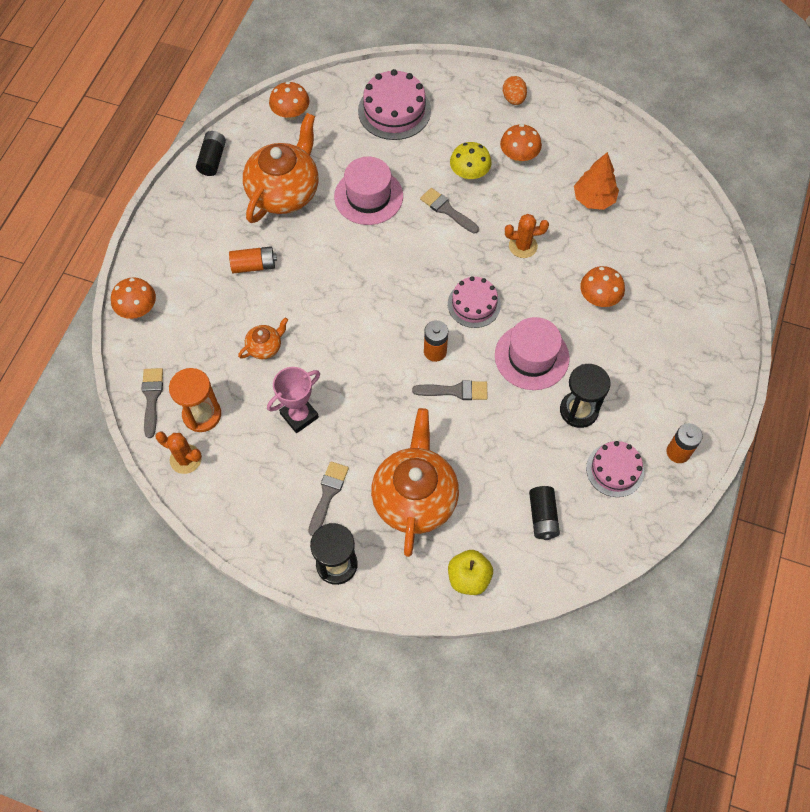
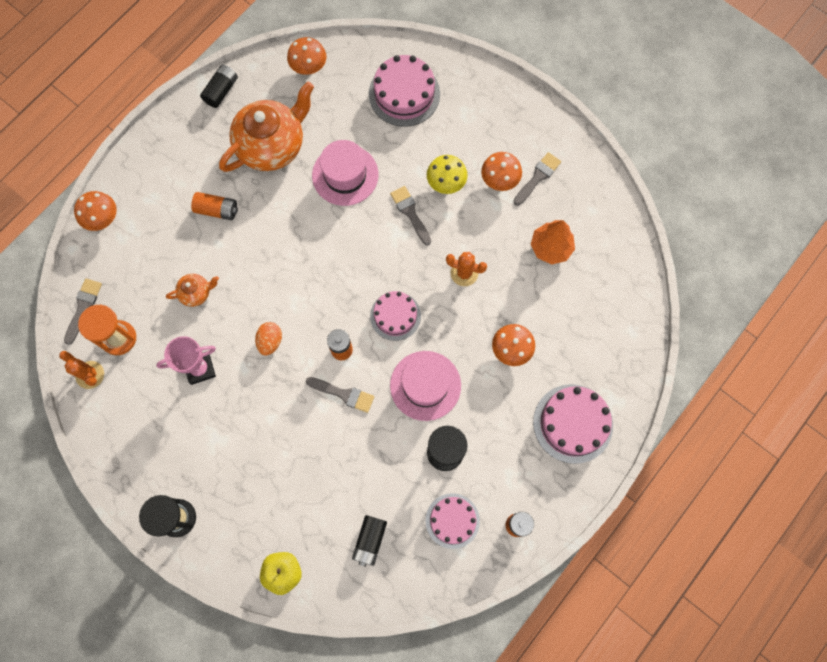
camera: 20 degrees right, 10 degrees up
grey brush [308,461,349,536] -> grey brush moved to [513,152,561,206]
orange teapot [371,408,459,557] -> none
orange egg [503,76,527,105] -> orange egg moved to [255,322,282,356]
none -> pink cake [533,384,613,464]

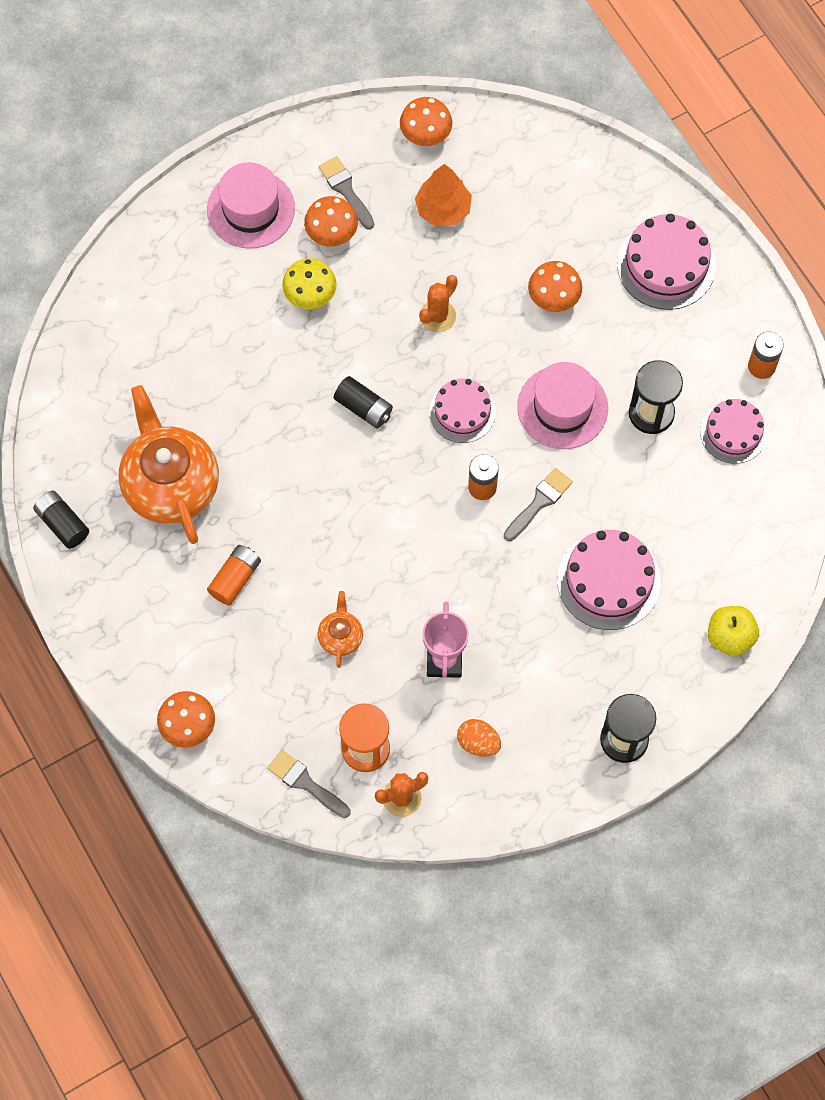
camera: 70 degrees left, 5 degrees down
orange egg [255,322,282,356] -> orange egg moved to [457,719,501,757]
orange mushroom [287,37,326,75] -> orange mushroom moved to [400,97,452,146]
pink hat [312,140,378,206] -> pink hat moved to [207,162,295,249]
black battery [352,515,387,567] -> black battery moved to [334,376,393,428]
pink cake [369,55,440,127] -> pink cake moved to [557,530,661,630]
grey brush [390,186,431,245] -> none

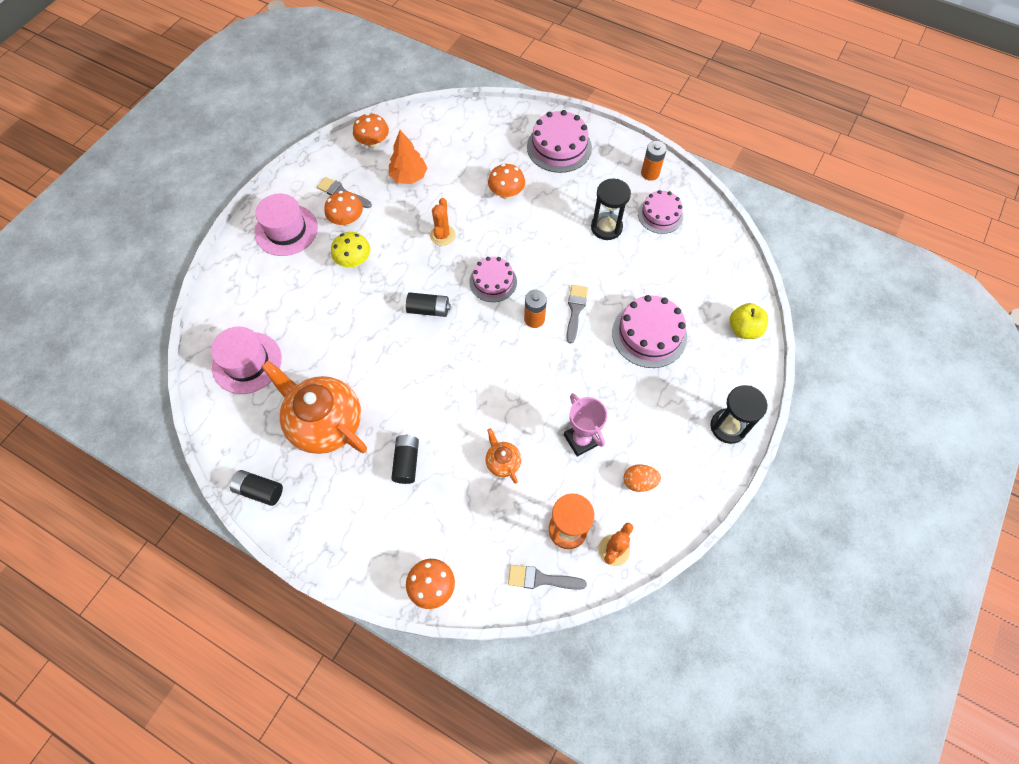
camera: 30 degrees left, 5 degrees down
orange battery [207,545,261,605] -> black battery [391,435,419,484]
pink hat [517,362,608,449] -> pink hat moved to [211,326,282,394]

